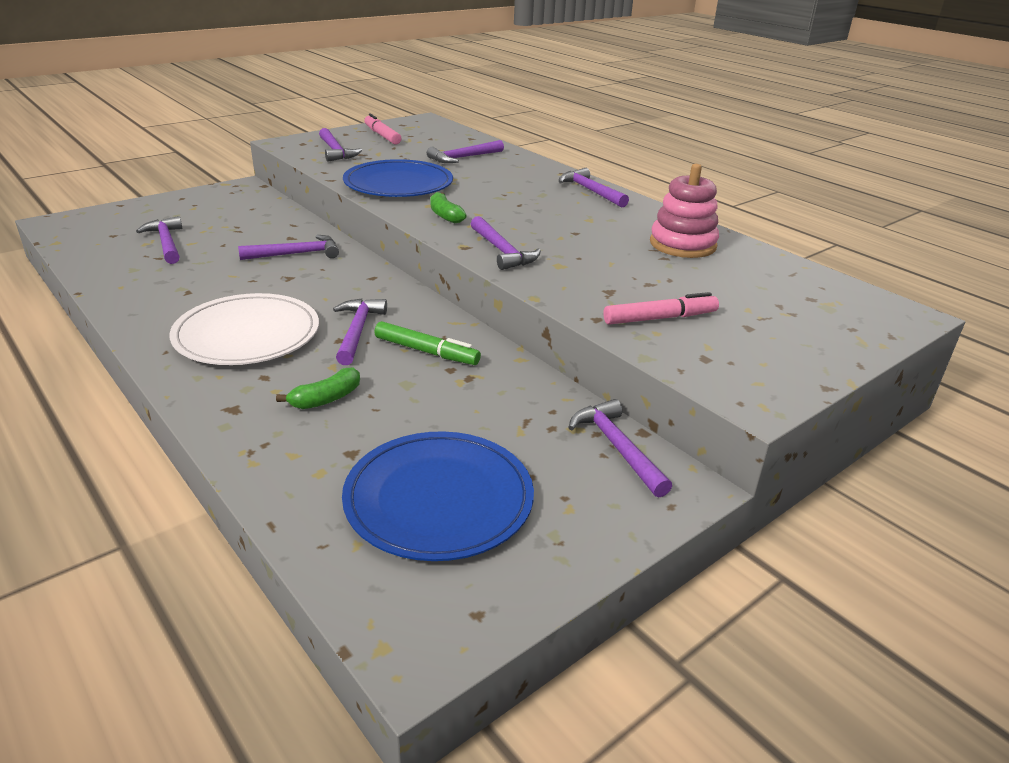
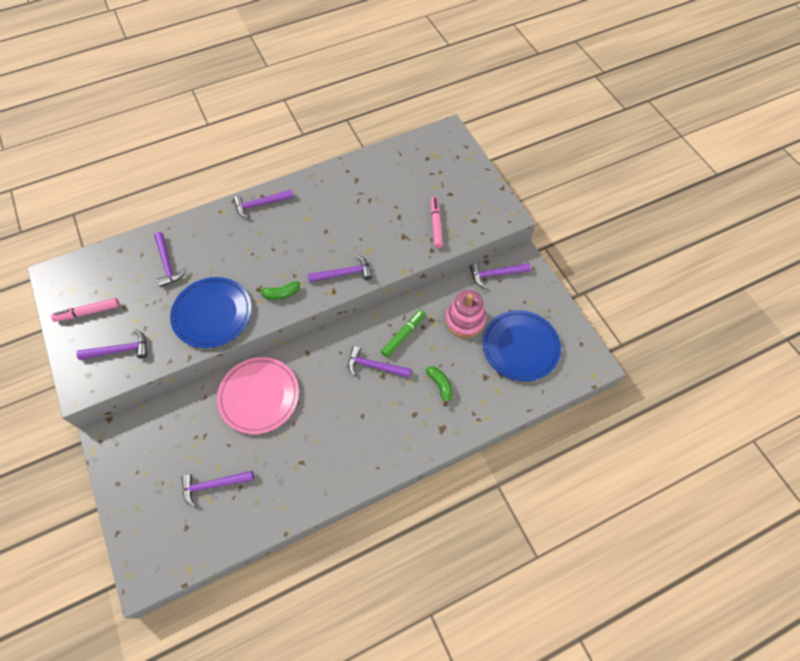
camera: 75 degrees left, 30 degrees up
white plate [169,293,319,365] -> none
purple hammer [238,235,339,260] -> pink plate [217,357,299,434]
pink stacking toy [650,164,719,258] -> pink stacking toy moved to [445,290,486,338]

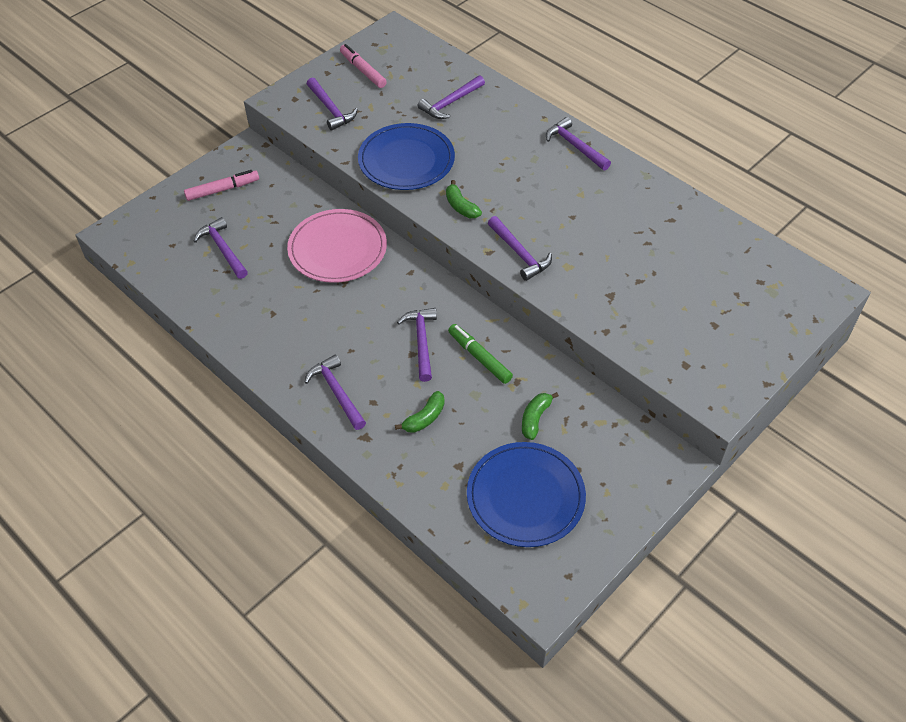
camera: 70 degrees right, 10 degrees down
green marker [381,310,426,357] -> green marker turned 150 degrees counterclockwise [448,324,513,384]
pink marker [431,197,443,248] -> pink marker moved to [184,170,259,201]
pink stacking toy [445,290,486,338] -> green banana [522,392,559,440]
purple hammer [470,263,531,288] -> purple hammer moved to [304,354,366,430]

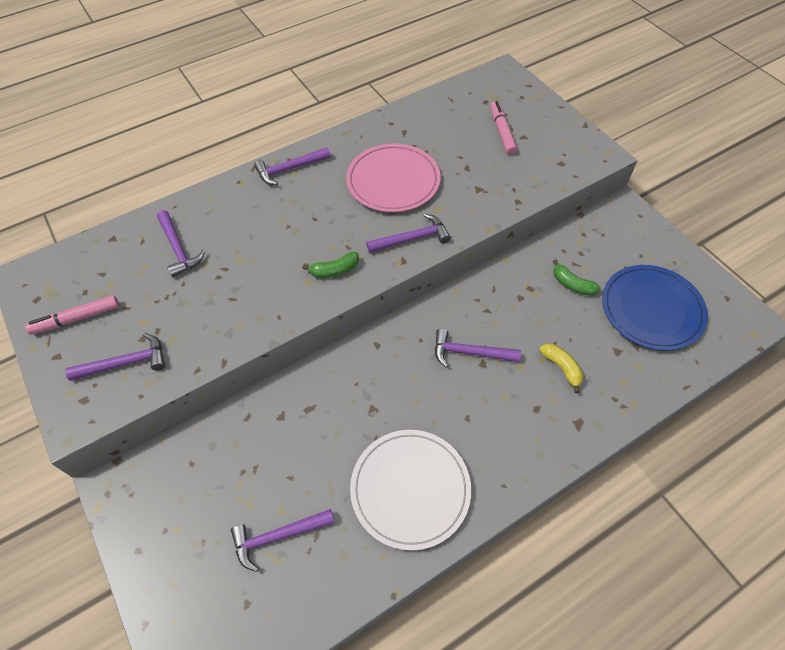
camera: 75 degrees left, 5 degrees up
pink marker [184,170,259,201] -> pink marker moved to [490,101,517,155]
pink plate [287,209,387,283] -> pink plate moved to [346,144,441,212]
purple hammer [304,354,366,430] -> none
blue plate [358,123,455,190] -> none
green banana [395,391,445,433] -> yellow banana [539,344,583,393]
green marker [448,324,513,384] -> none
none -> white plate [350,430,471,551]

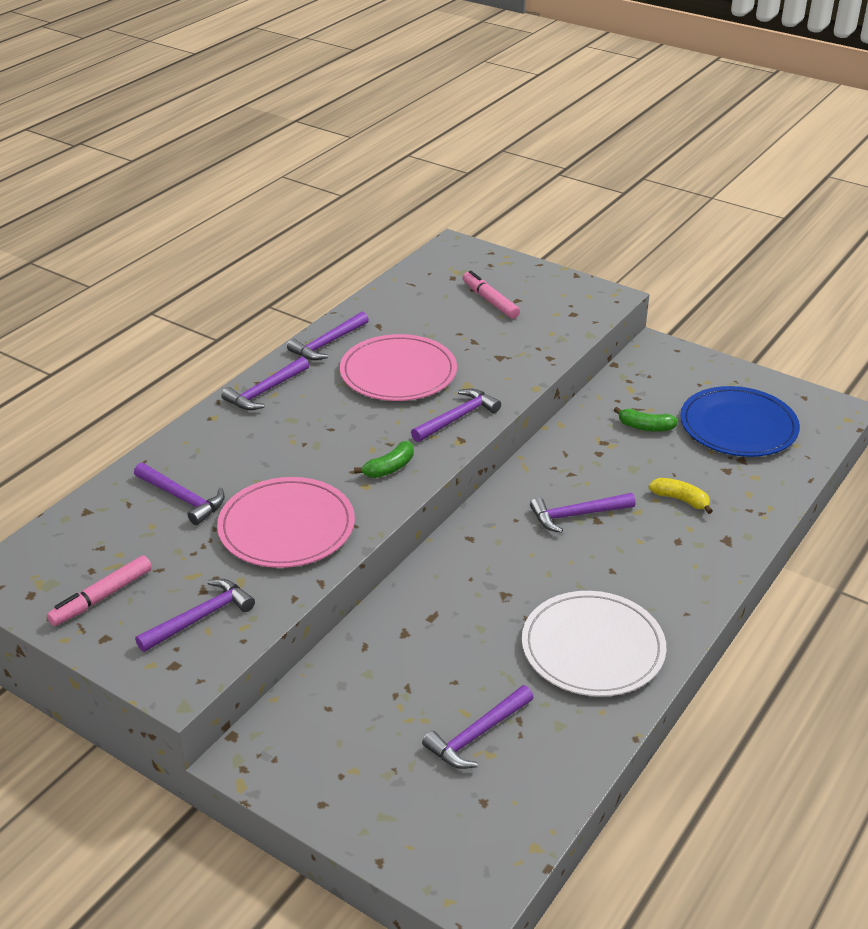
camera: 25 degrees left, 20 degrees down
none -> pink plate [217,477,355,568]
none -> purple hammer [287,311,369,360]

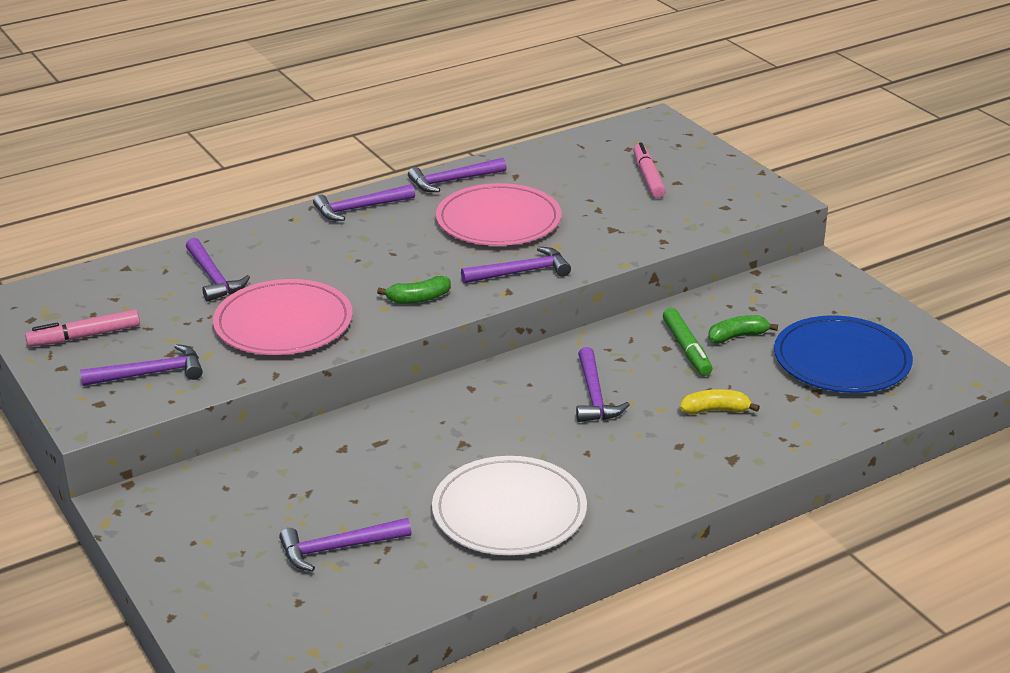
camera: 25 degrees right, 5 degrees down
purple hammer [530,493,636,533] -> purple hammer turned 105 degrees counterclockwise [576,347,630,422]
green banana [614,407,678,432] -> green banana turned 120 degrees clockwise [708,315,778,343]
yellow banana [649,478,713,514] -> yellow banana turned 60 degrees counterclockwise [680,389,760,415]
none -> green marker [663,308,713,376]

